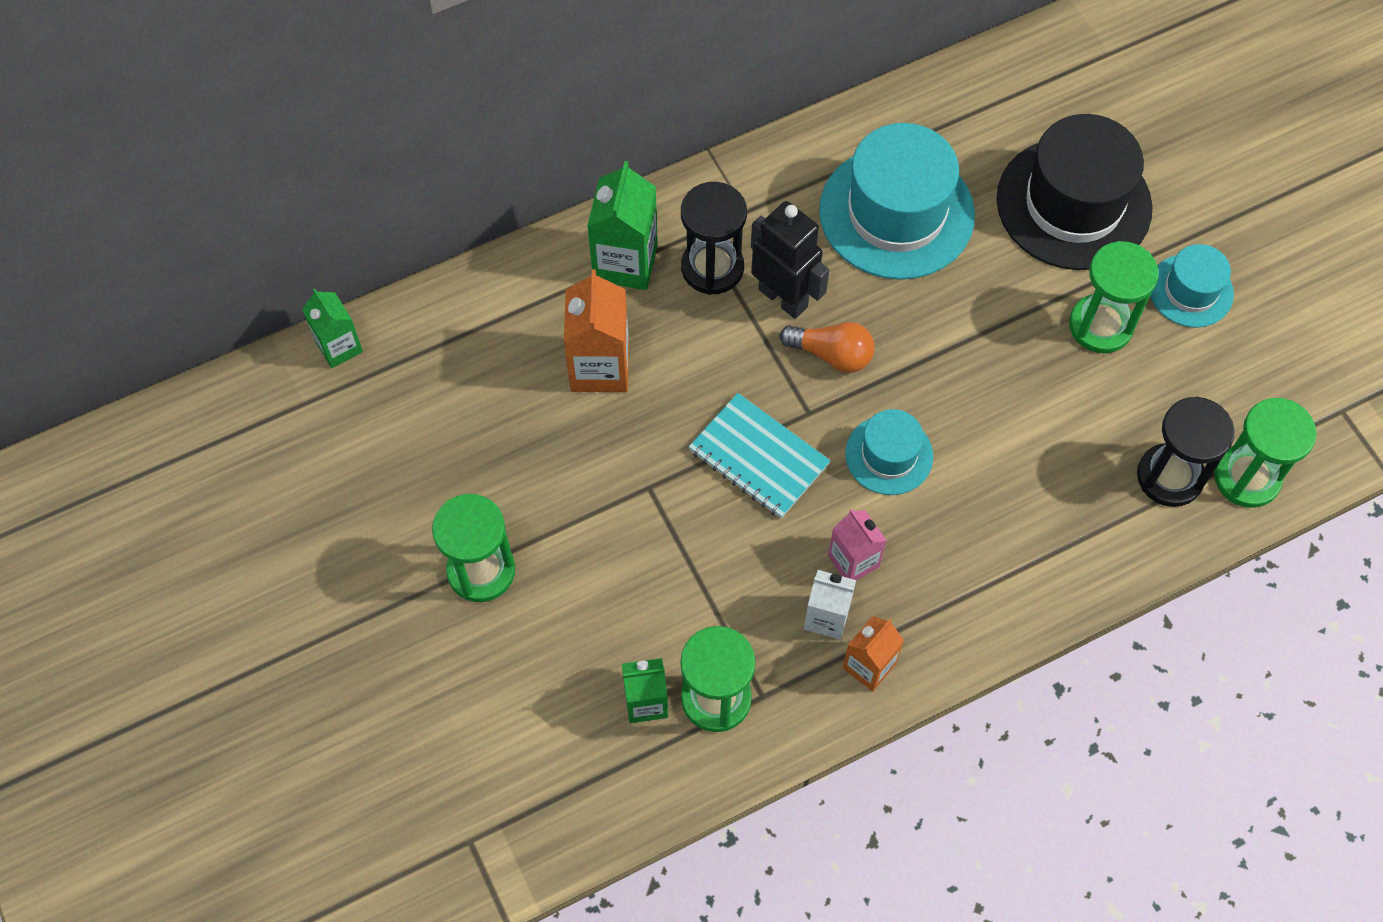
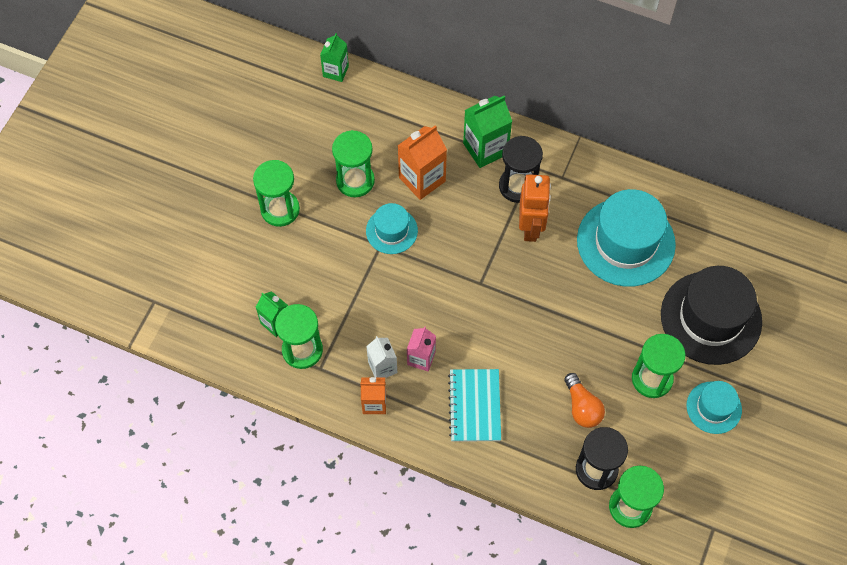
camera: 50 degrees right, 0 degrees up
turquoise notebook [689,393,830,518] -> turquoise notebook moved to [448,369,501,442]
black robot [751,201,829,319] -> orange robot [519,174,551,242]
orange light bulb [779,322,875,373] -> orange light bulb moved to [564,373,605,428]
turquoise hat [845,409,933,495] -> turquoise hat moved to [366,203,418,254]
none -> green hourglass [332,130,375,198]

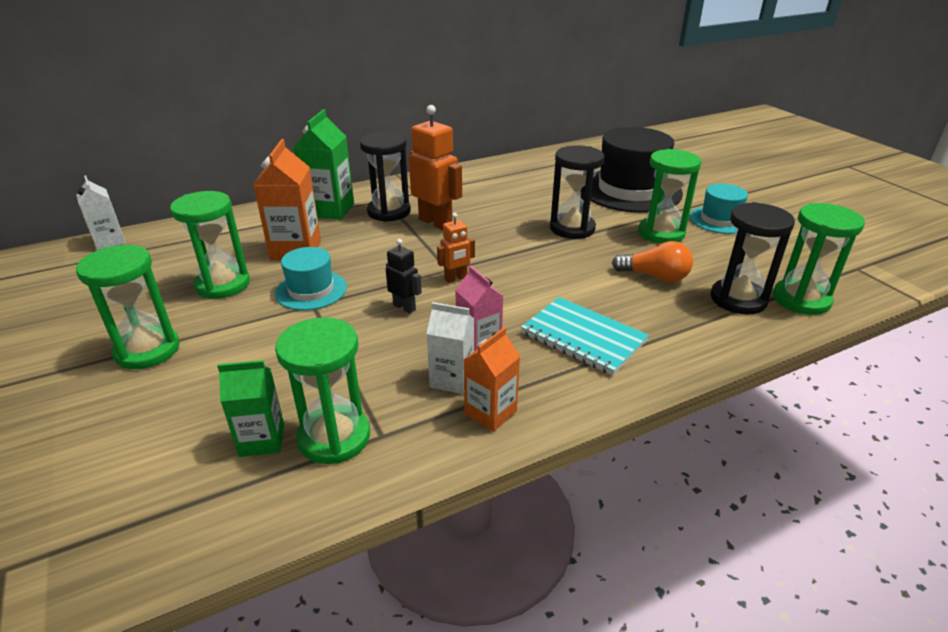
camera: 50 degrees left, 30 degrees down
green carton [320,33,349,82] -> white carton [77,176,126,250]
turquoise hat [577,189,676,287] -> none
none -> black robot [386,239,422,314]
none -> orange robot [437,213,475,283]
none -> black hourglass [550,145,604,239]

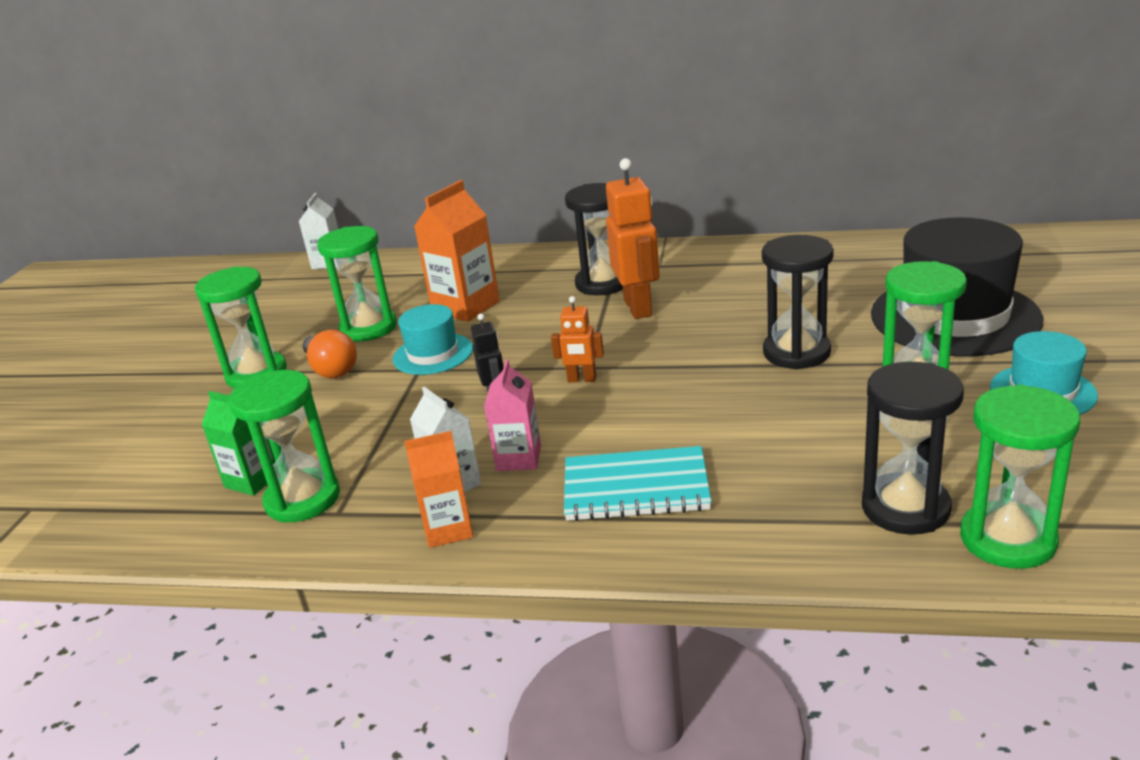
camera: 40 degrees right, 5 degrees down
green carton [293,109,354,220] -> none
turquoise notebook [521,297,649,376] -> turquoise notebook turned 75 degrees counterclockwise [564,446,711,521]
orange light bulb [612,241,693,282] -> orange light bulb moved to [303,330,357,378]

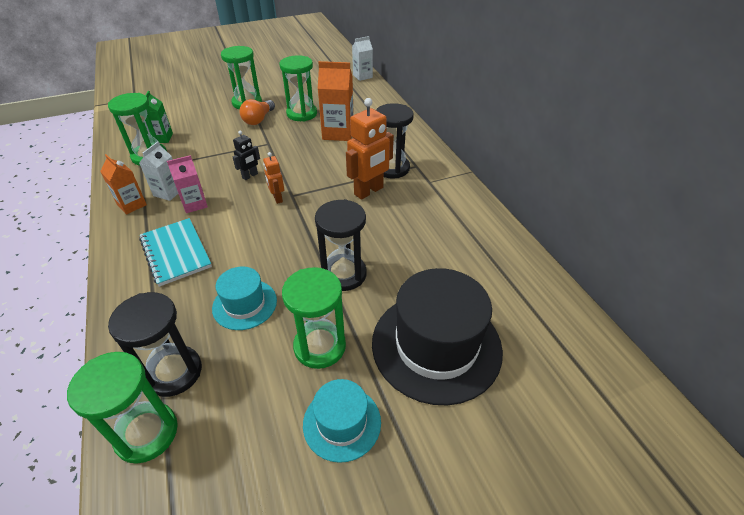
camera: 55 degrees right, 15 degrees up
turquoise hat [393,304,473,375] -> turquoise hat moved to [212,267,277,330]

